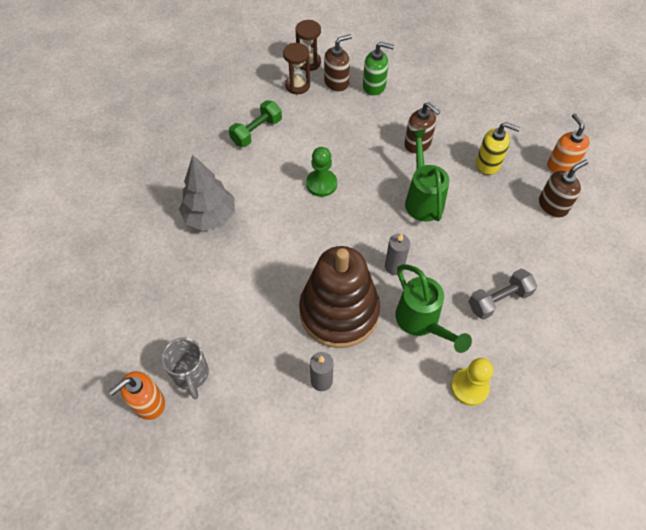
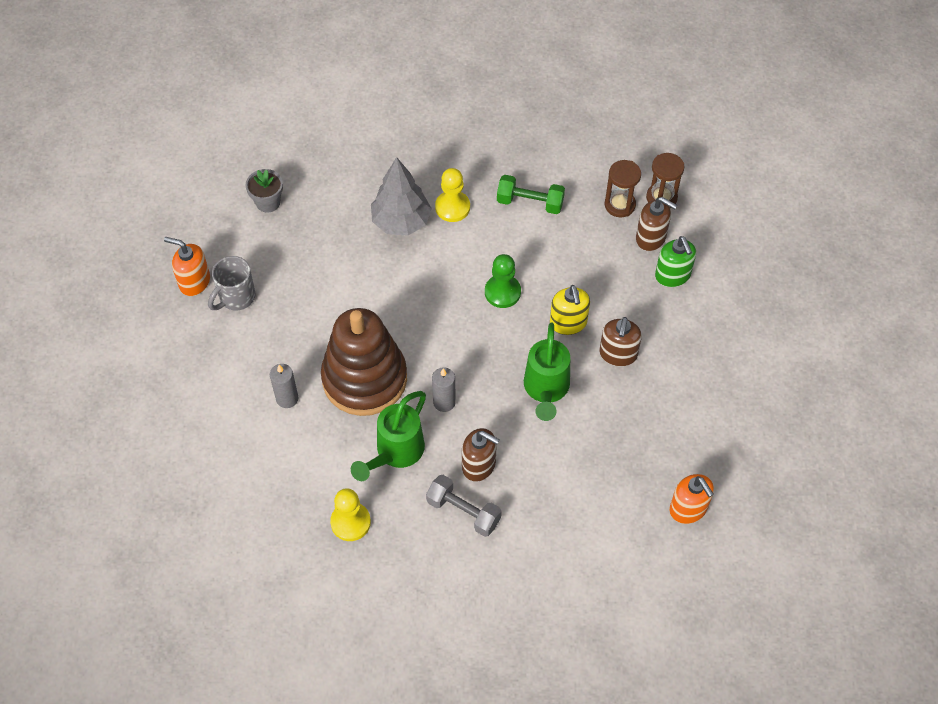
camera: 60 degrees right, 0 degrees up
green watering can [405,129,449,222] -> green watering can turned 135 degrees clockwise [524,323,570,421]
yellow soap dispenser [476,122,521,175] -> yellow soap dispenser moved to [550,285,590,335]
brown soap dispenser [539,160,589,218] -> brown soap dispenser moved to [462,428,500,482]
orange soap dispenser [547,113,590,173] -> orange soap dispenser turned 105 degrees clockwise [669,474,714,524]
none -> grey flower pot [246,169,283,213]
none -> yellow pawn [435,168,470,222]

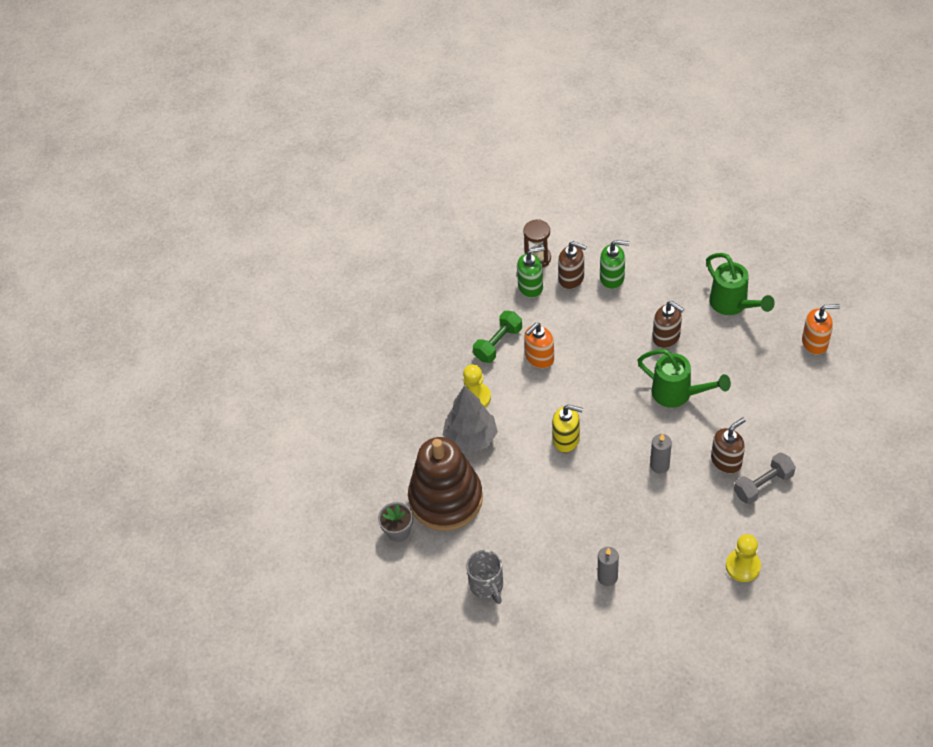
camera: 60 degrees left, 5 degrees down
orange soap dispenser [164,237,210,296] -> orange soap dispenser moved to [524,323,554,368]
brown stacking toy [321,308,407,416] -> brown stacking toy moved to [408,437,483,531]
green watering can [351,391,426,481] -> green watering can moved to [706,253,775,315]
green pawn [485,254,521,308] -> none
yellow soap dispenser [550,285,590,335] -> yellow soap dispenser moved to [552,405,583,453]
brown hourglass [604,160,641,217] -> green soap dispenser [517,246,545,298]
brown soap dispenser [636,197,677,251] -> brown soap dispenser turned 60 degrees clockwise [558,241,587,289]

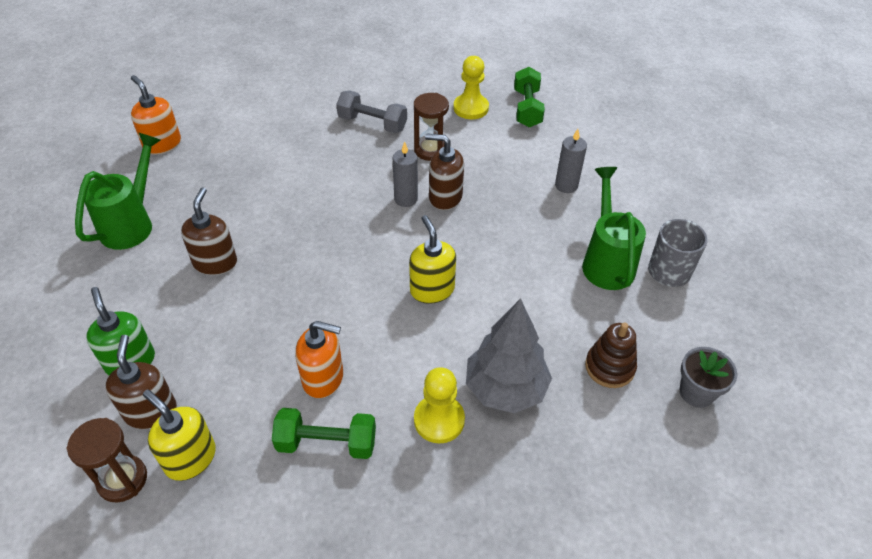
camera: 130 degrees left, 5 degrees down
brown stacking toy [408,437,483,531] -> brown stacking toy [585,322,637,388], size x0.46
green soap dispenser [517,246,545,298] -> yellow soap dispenser [143,389,216,481]
green watering can [637,349,731,408] -> green watering can moved to [582,167,646,290]
brown soap dispenser [711,418,746,473] -> brown soap dispenser moved to [425,133,464,210]
none -> brown hourglass [414,93,449,161]
none -> green dumbbell [514,67,545,127]

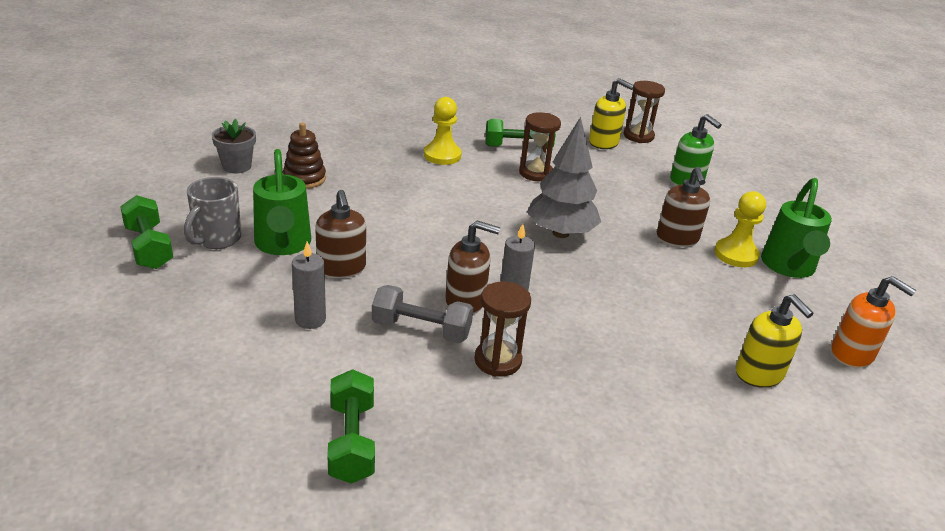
camera: 170 degrees right, 15 degrees down
brown soap dispenser [105,335,177,429] -> brown soap dispenser moved to [315,190,366,278]
orange soap dispenser [295,321,343,398] -> brown hourglass [519,112,561,181]
grey dumbbell [336,91,407,133] -> grey dumbbell moved to [372,285,473,343]
yellow soap dispenser [409,215,456,304] -> yellow soap dispenser moved to [736,294,814,388]
yellow pawn [453,56,489,119] -> yellow pawn moved to [714,191,766,267]
grey tree [466,298,552,413] -> grey tree moved to [527,117,601,238]
none -> green dumbbell [120,195,173,269]

